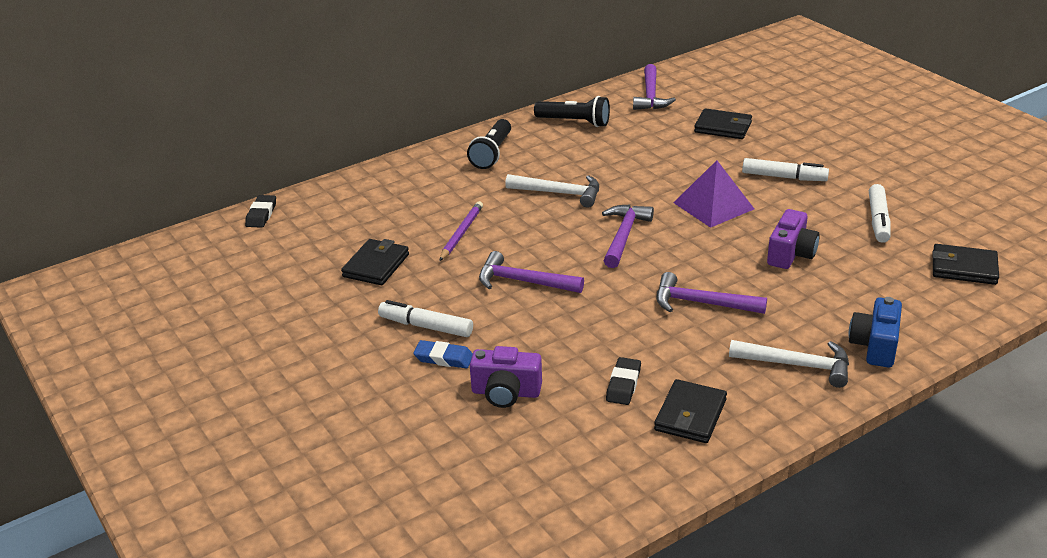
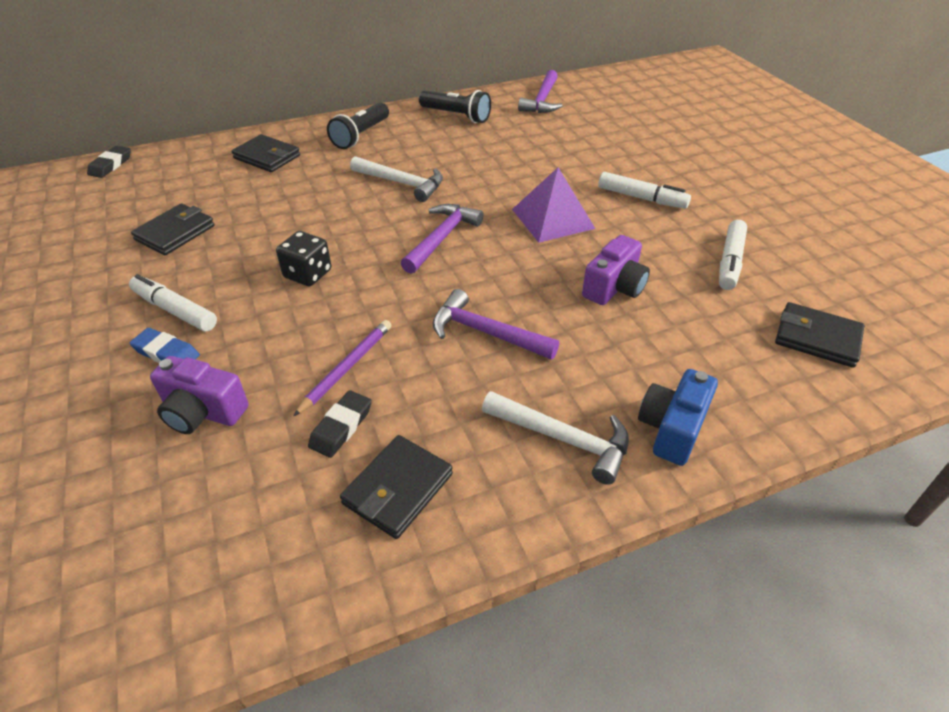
camera: 10 degrees right, 10 degrees up
purple pencil [440,201,483,261] -> purple pencil moved to [293,320,391,417]
purple hammer [479,251,584,293] -> black dice [276,231,331,286]
black wallet [694,108,752,139] -> black wallet moved to [232,134,300,172]

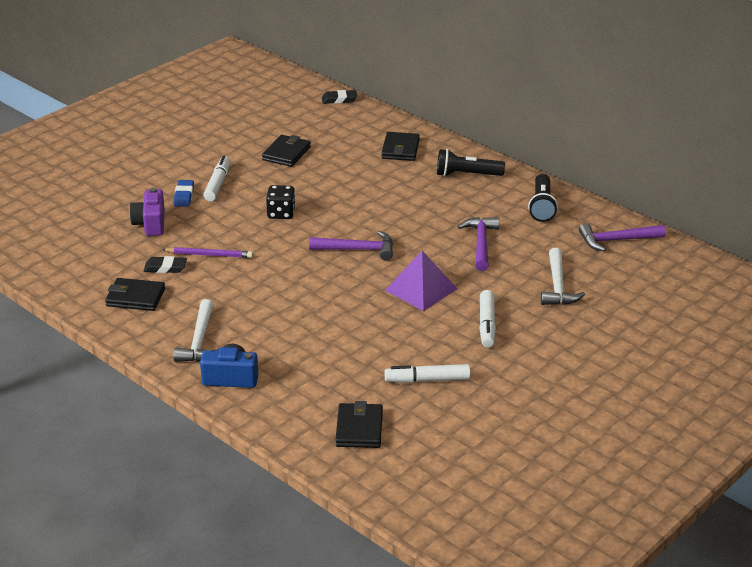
camera: 65 degrees right, 10 degrees down
black wallet [131,204,215,255] -> black wallet turned 75 degrees counterclockwise [262,135,311,167]
white hammer [350,156,443,202] -> white hammer moved to [541,248,585,305]
purple hammer [433,289,559,360] -> purple hammer moved to [458,217,499,271]
purple camera [582,235,650,305] -> none

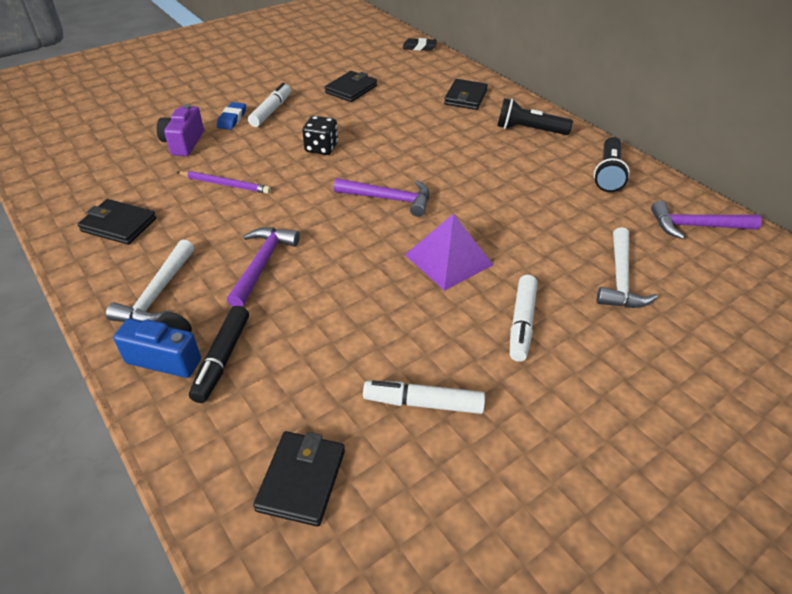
camera: 10 degrees right, 10 degrees up
black eraser [144,256,187,273] -> none
purple hammer [458,217,499,271] -> purple hammer moved to [227,227,299,307]
none -> black marker [189,306,249,403]

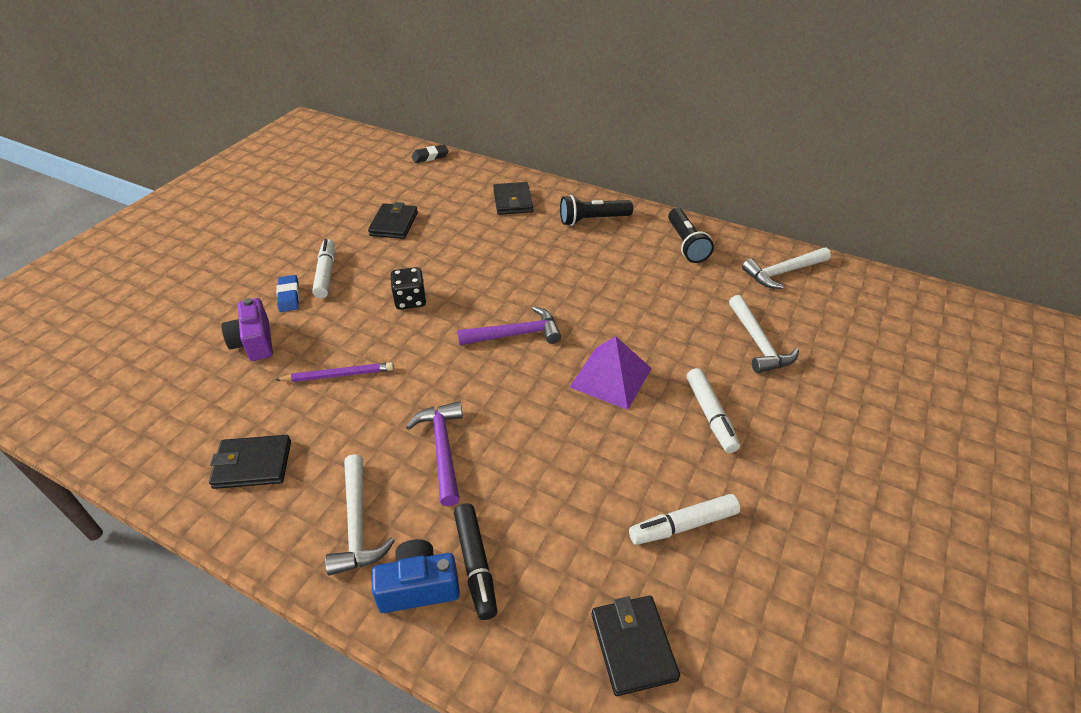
camera: 25 degrees left, 0 degrees up
purple hammer [651,201,762,239] -> white hammer [742,248,831,289]

